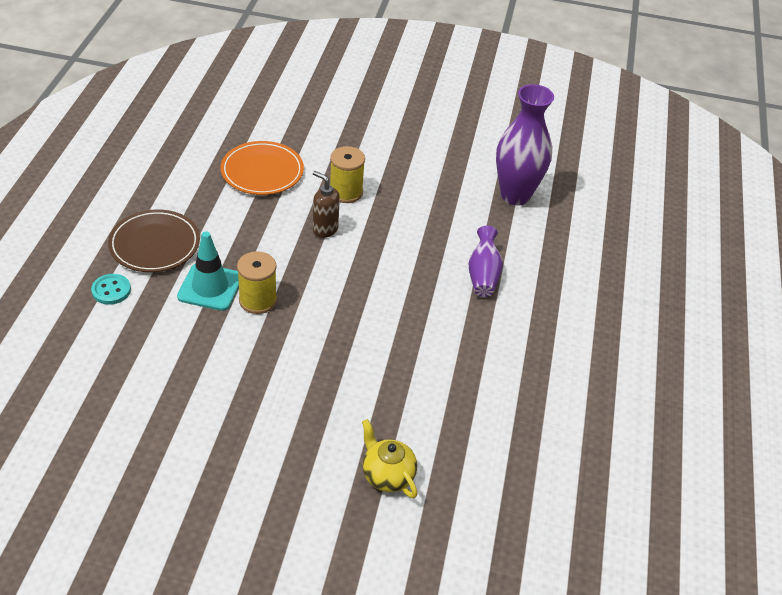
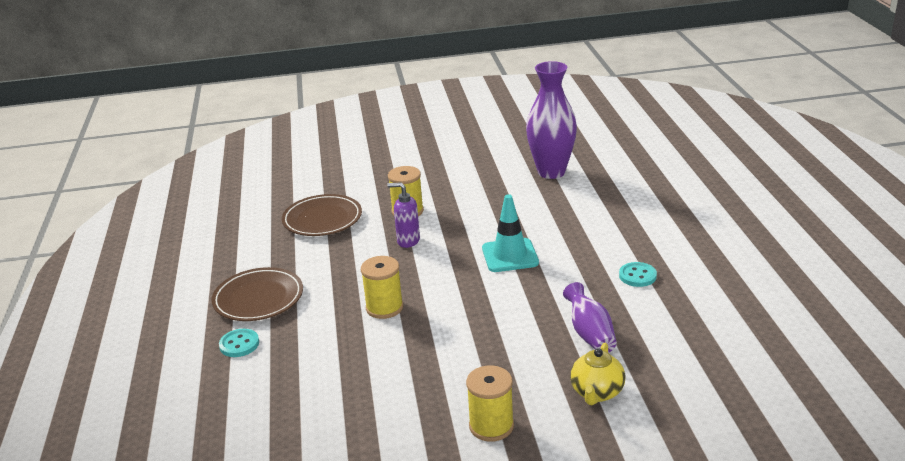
camera: 15 degrees left, 15 degrees down
turquoise traffic cone [177,231,239,311] -> turquoise traffic cone moved to [482,194,539,272]
orange plate [221,141,304,195] -> brown plate [282,194,362,236]
brown soap dispenser [313,171,340,238] -> purple soap dispenser [387,182,420,248]
yellow teapot [362,419,417,498] -> yellow teapot turned 105 degrees counterclockwise [570,342,626,405]
purple vase [469,226,503,297] -> purple vase moved to [563,282,617,353]
none -> yellow spool [466,365,514,442]
none -> turquoise button [619,262,657,287]

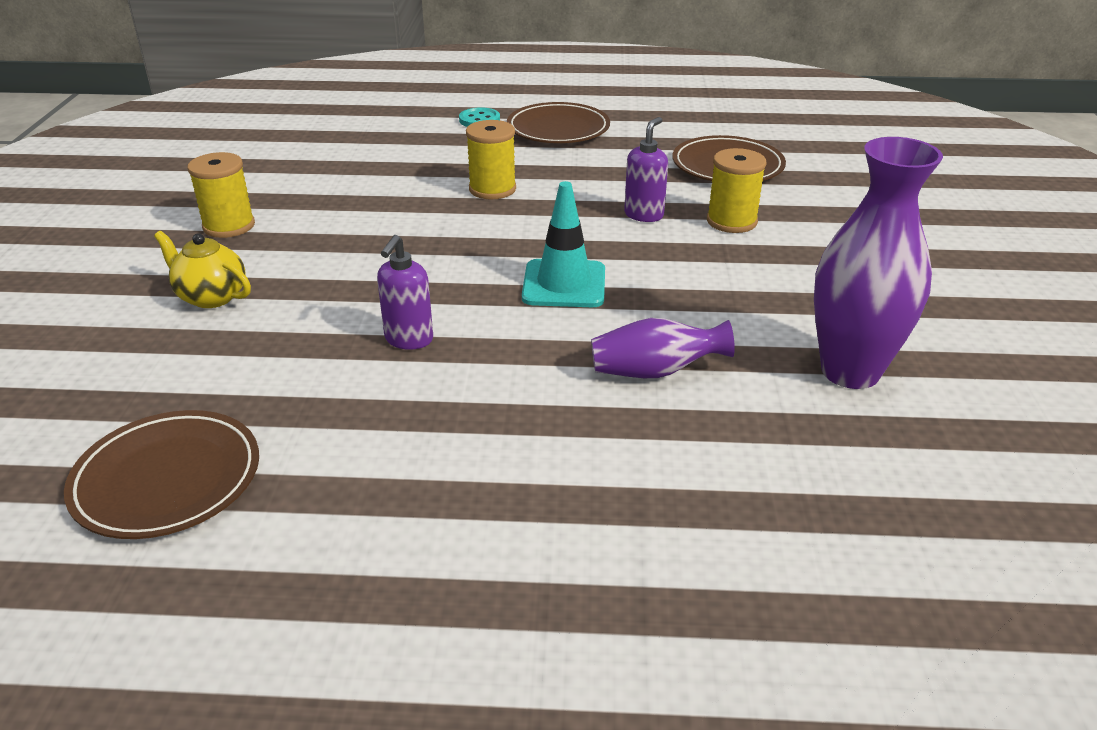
camera: 100 degrees right, 5 degrees up
purple vase [563,282,617,353] -> purple vase moved to [591,318,735,378]
turquoise button [619,262,657,287] -> none
none -> brown plate [64,410,259,539]
none -> purple soap dispenser [377,235,433,350]

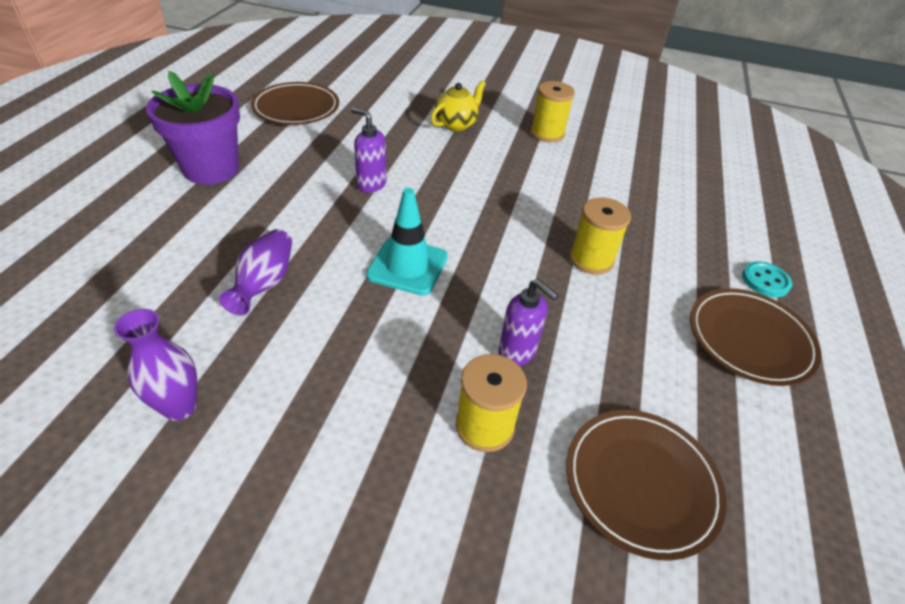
camera: 100 degrees right, 10 degrees up
purple vase [814,137,943,389] -> purple vase [114,309,197,421], size x0.58
none -> purple flower pot [146,71,240,184]

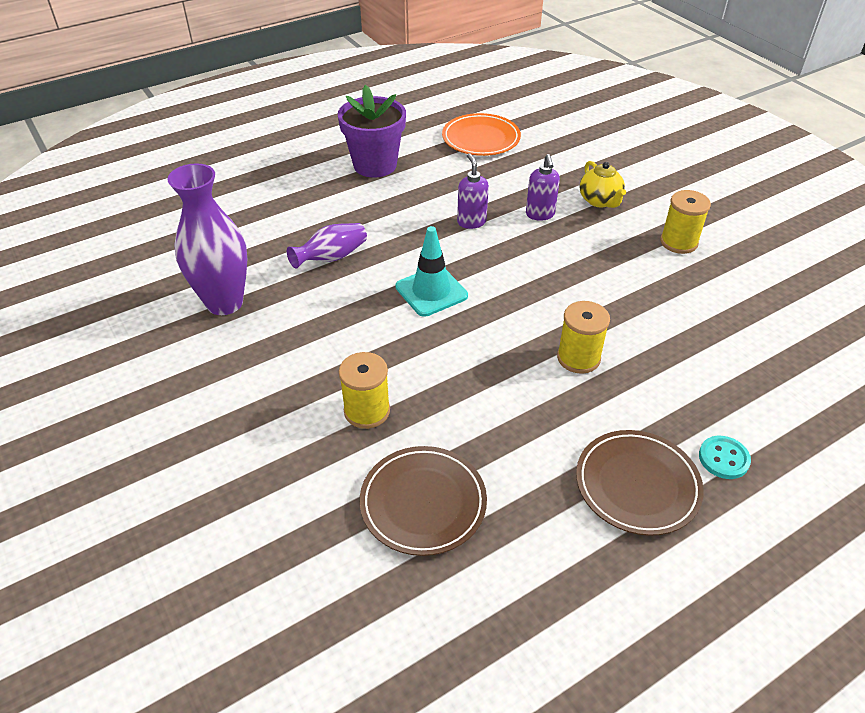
camera: 45 degrees right, 0 degrees up
purple vase [114,309,197,421] -> purple vase [167,163,247,315], size x1.73
brown plate [251,82,339,125] -> orange plate [442,113,521,156]
yellow teapot [431,81,486,131] -> yellow teapot turned 75 degrees clockwise [580,161,626,208]
purple soap dispenser [498,279,559,366] -> purple soap dispenser moved to [526,154,560,221]

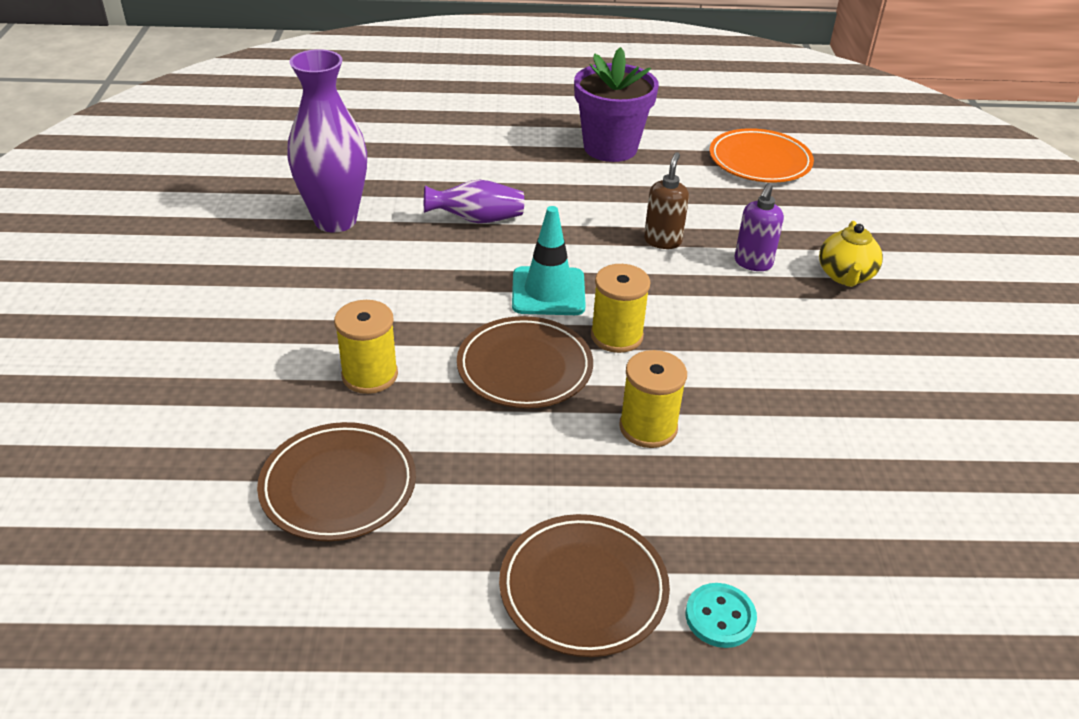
camera: 30 degrees right, 5 degrees down
purple soap dispenser [457,153,489,229] -> brown soap dispenser [644,152,689,249]
yellow spool [660,190,711,254] -> yellow spool moved to [591,264,651,353]
none -> brown plate [457,316,593,409]

